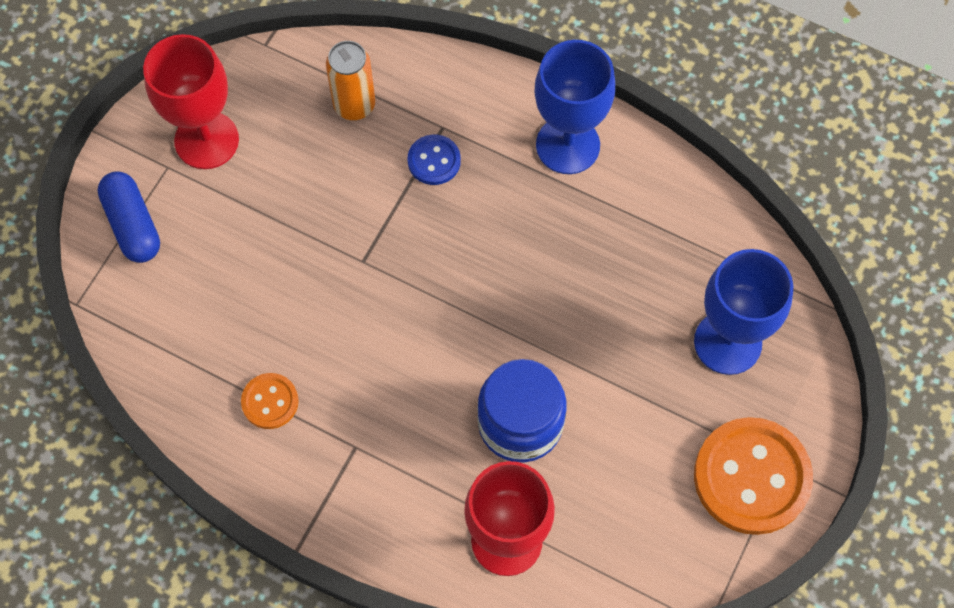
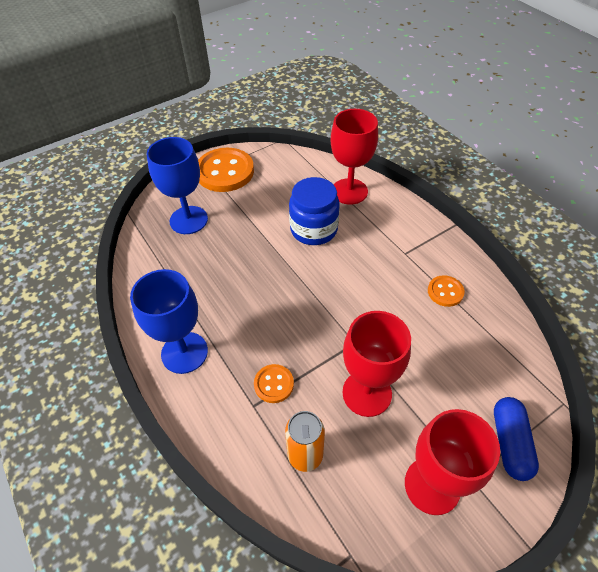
camera: 150 degrees left, 15 degrees down
blue button [408,135,461,185] -> orange button [254,364,294,403]
none -> red goblet [342,311,411,417]

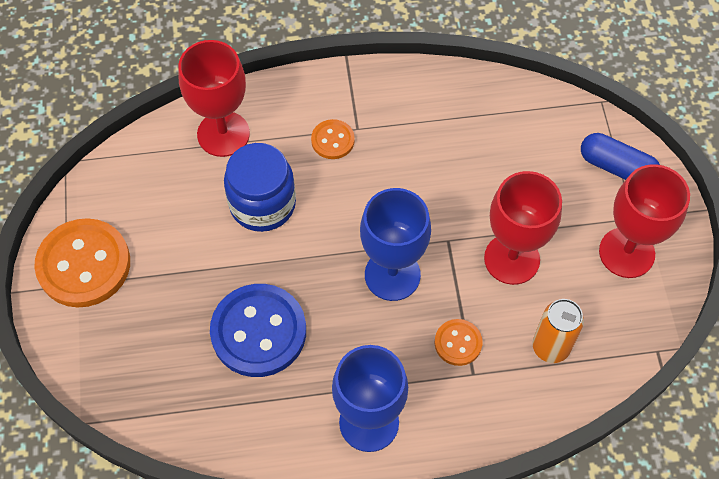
camera: 65 degrees left, 10 degrees up
blue goblet [146,137,208,234] -> blue goblet moved to [360,188,431,301]
orange button [428,275,465,307] -> orange button moved to [311,119,355,159]
none -> blue button [210,284,306,377]

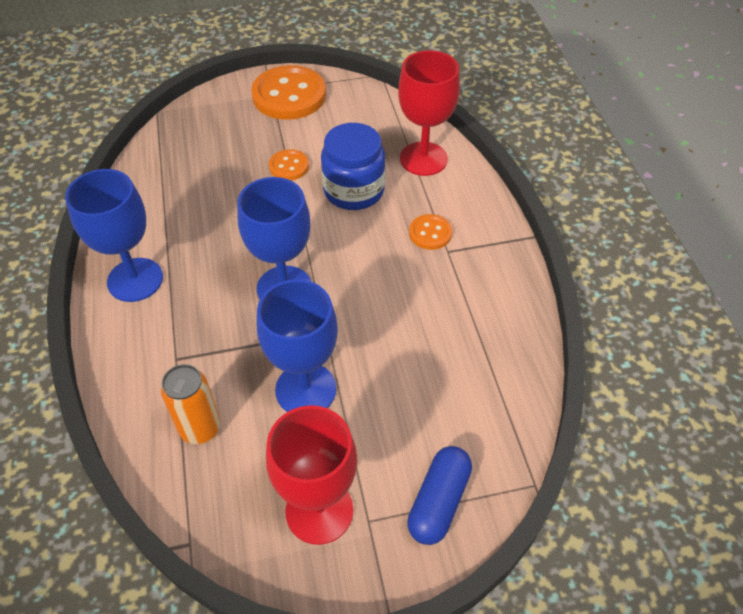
camera: 85 degrees right, 10 degrees down
blue button [210,284,306,377] -> none
orange button [435,319,483,366] -> orange button moved to [269,149,309,180]
red goblet [484,171,562,285] -> blue goblet [257,279,338,412]

